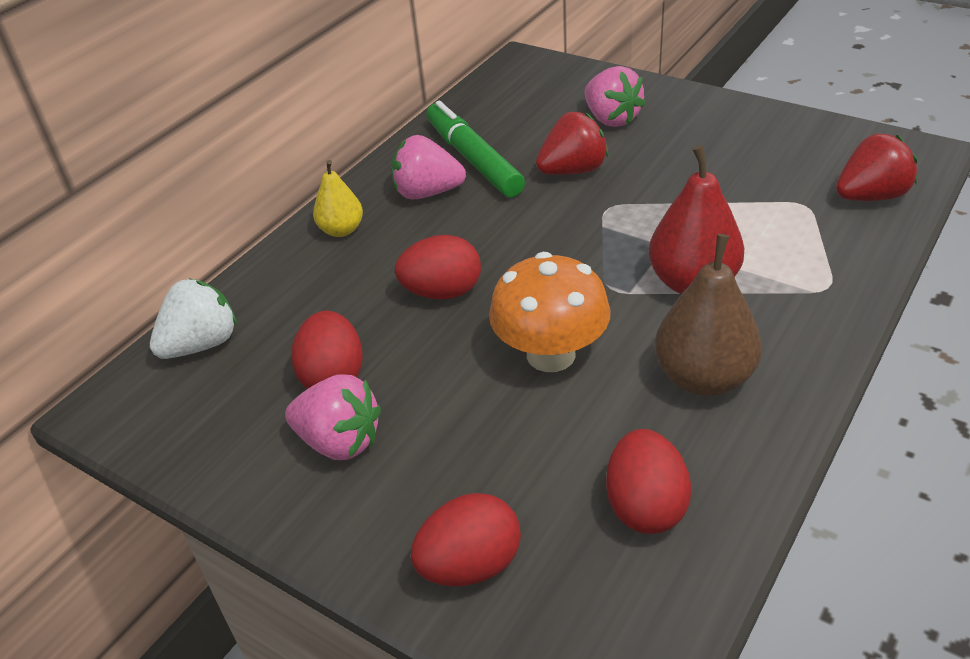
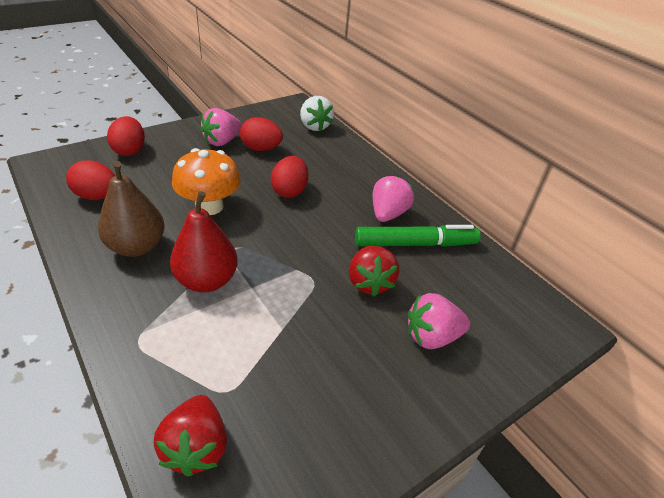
camera: 105 degrees right, 0 degrees up
yellow pear [313,160,363,237] -> none

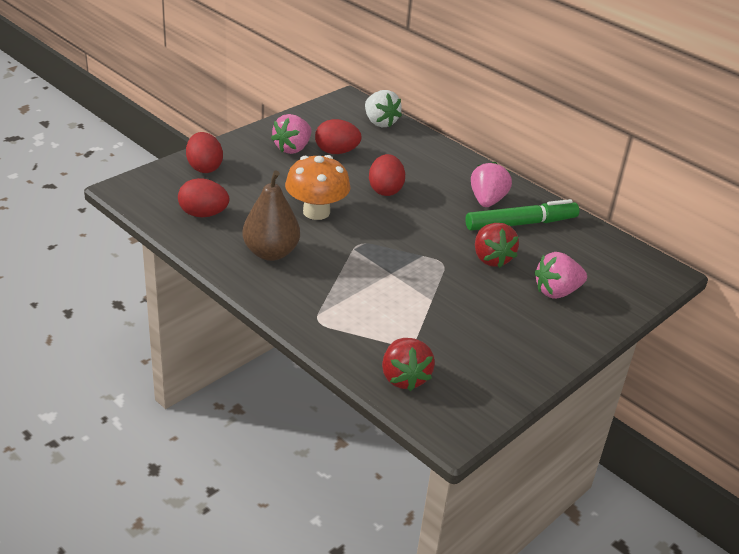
camera: 10 degrees left, 5 degrees down
red pear [170,191,238,292] -> none

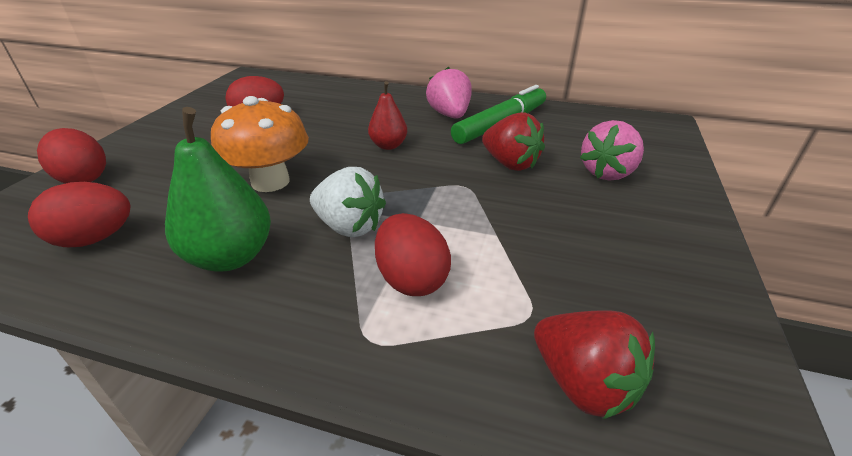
camera: 25 degrees left, 0 degrees up
brown pear [242,170,300,261] -> green pear [165,107,271,272]
pink strawberry [271,114,311,154] -> none
white strawberry [365,90,402,127] -> white strawberry moved to [310,167,386,237]
red egg [369,154,405,196] -> red egg moved to [375,213,451,296]
none -> red pear [368,81,407,150]

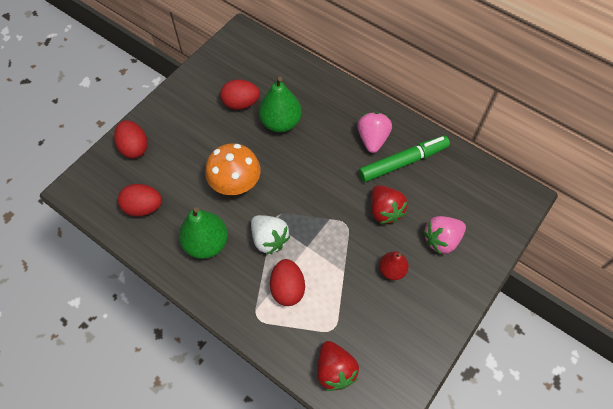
camera: 20 degrees right, 25 degrees up
red pear [368,81,407,150] -> red pear moved to [379,252,409,280]
none -> green pear [259,77,302,132]

